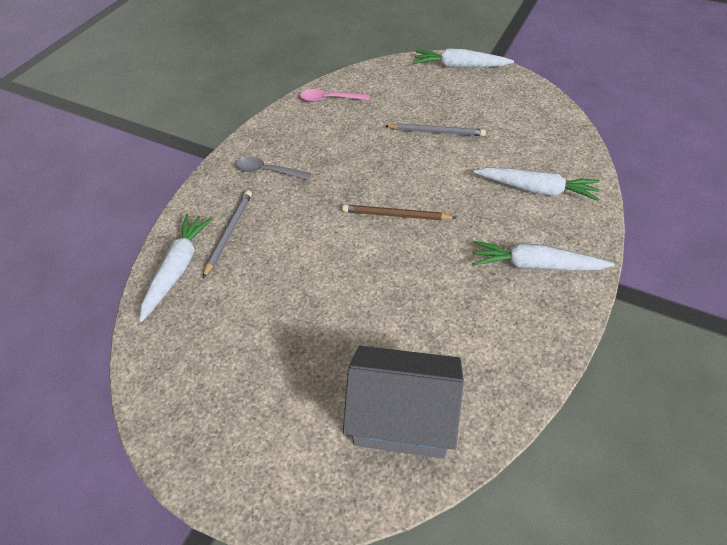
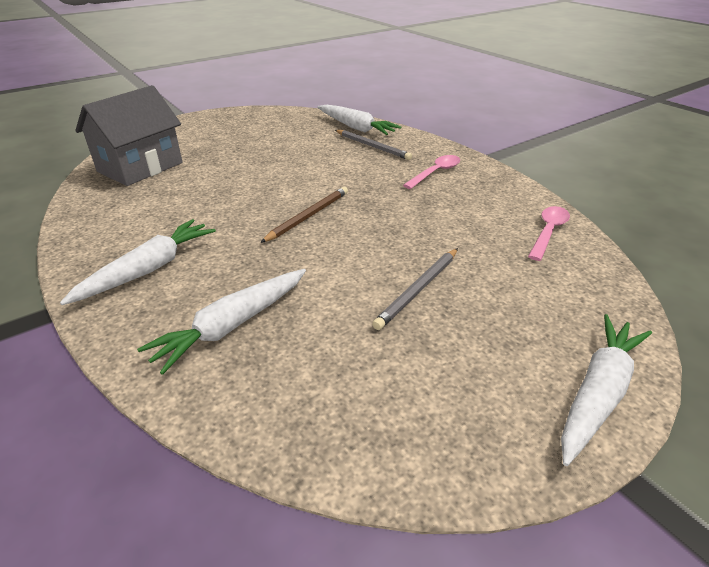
camera: 115 degrees right, 15 degrees down
grey spoon [236,157,312,180] -> pink spoon [403,155,460,189]

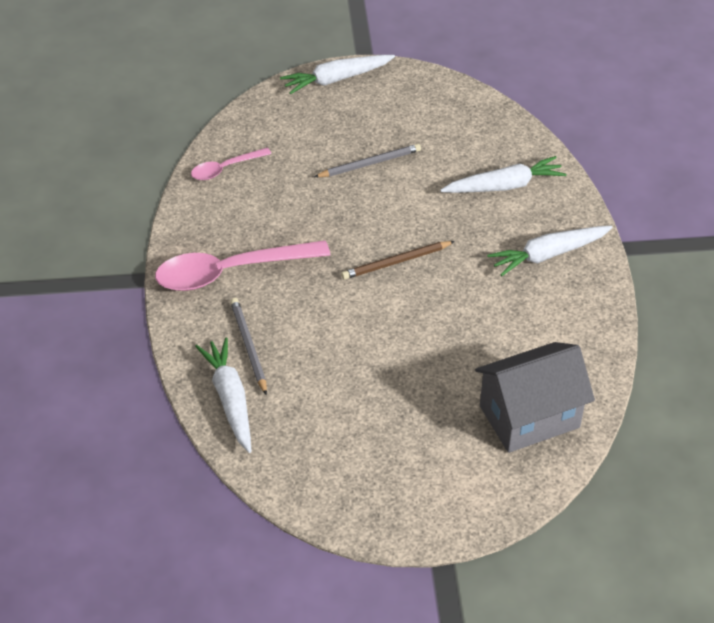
camera: 150 degrees left, 10 degrees up
pink spoon [403,155,460,189] -> pink spoon [155,240,330,291], size x1.92

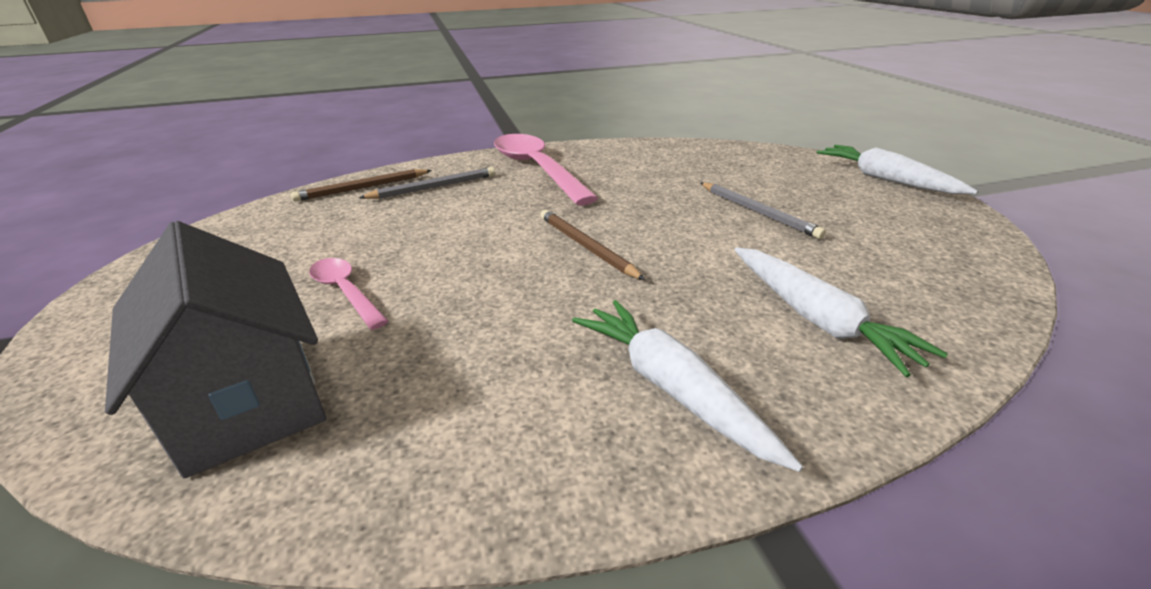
camera: 80 degrees right, 15 degrees down
pink spoon [191,148,271,180] -> pink spoon moved to [309,258,388,330]
white carrot [195,338,252,453] -> brown pencil [291,169,432,202]

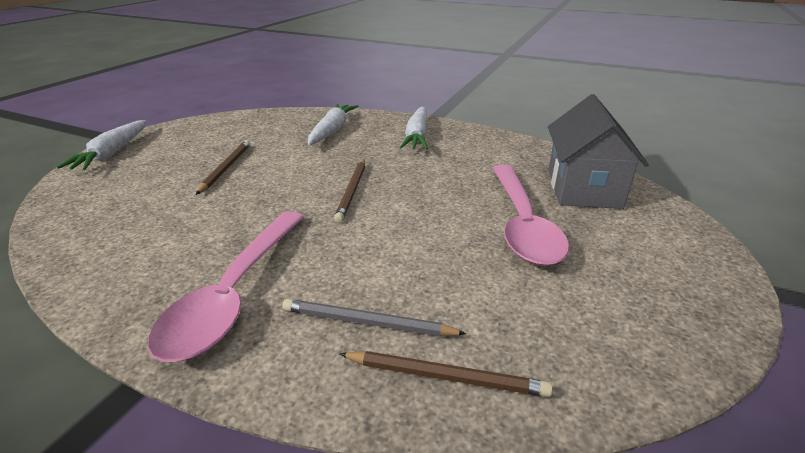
camera: 140 degrees left, 0 degrees up
pink spoon [309,258,388,330] -> pink spoon [492,165,569,266], size x1.92
grey pencil [701,183,826,239] -> brown pencil [196,140,250,195]

